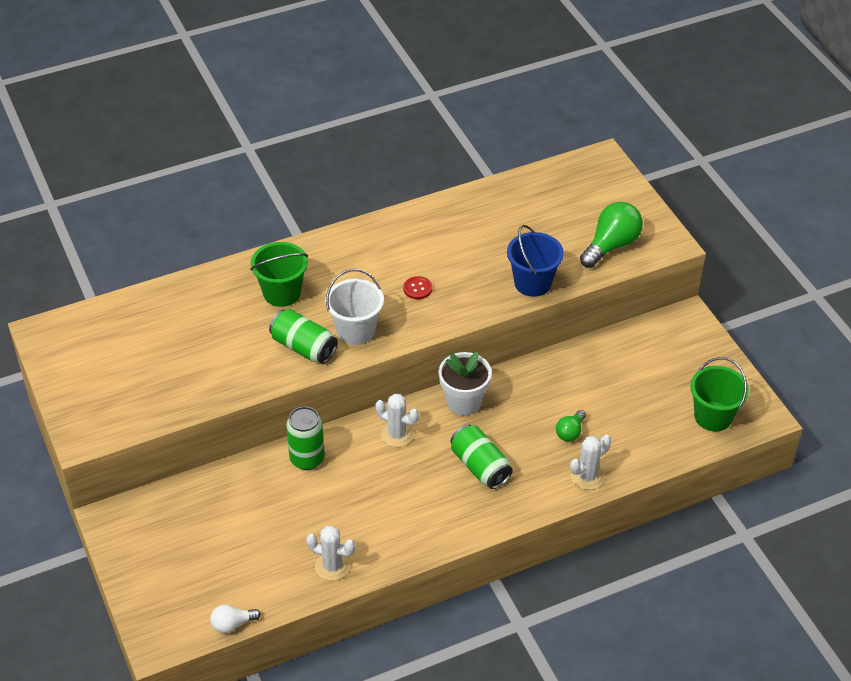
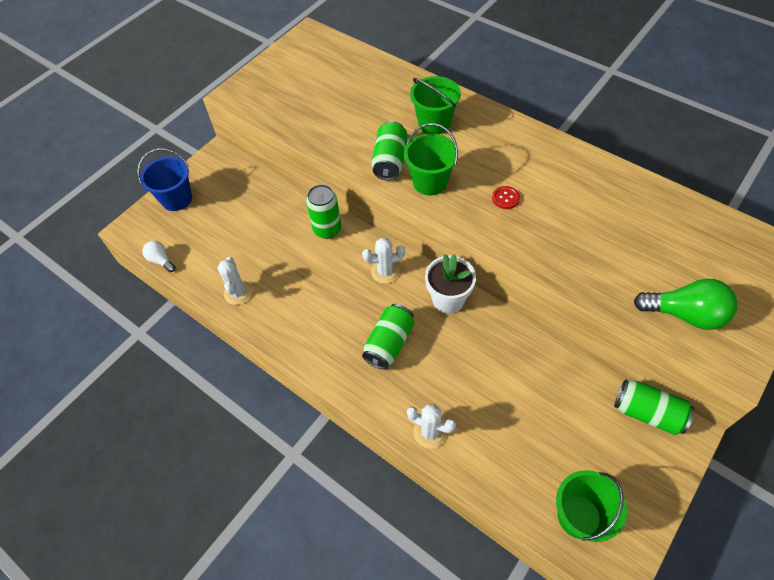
camera: 65 degrees right, 10 degrees up
white bucket [326,269,384,345] -> green bucket [404,123,458,196]
white cactus [375,394,419,447] -> white cactus turned 75 degrees clockwise [362,238,405,284]
blue bucket [507,225,564,297] -> blue bucket moved to [137,148,192,211]
green light bulb [556,410,586,442] -> none
none -> green can [614,379,694,435]

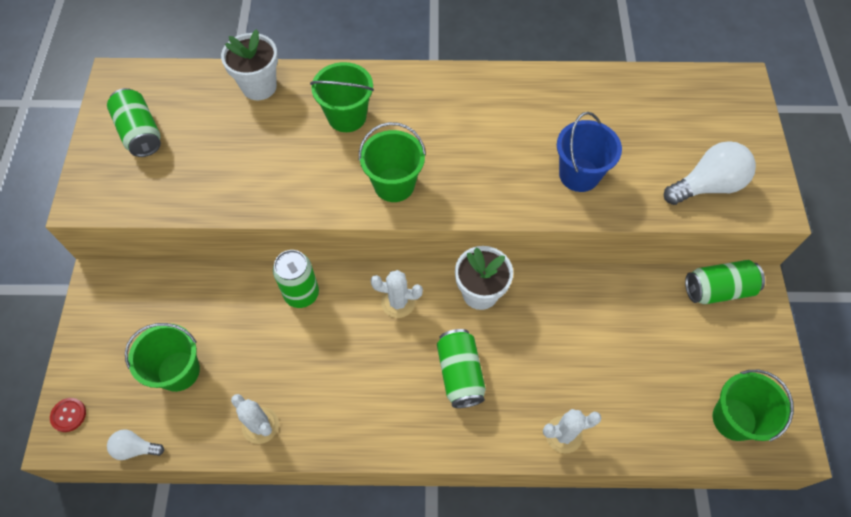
camera: 40 degrees left, 5 degrees up
blue bucket [137,148,192,211] -> blue bucket moved to [557,112,622,192]
white cactus [362,238,405,284] -> white cactus turned 60 degrees clockwise [371,270,423,318]
green can [371,121,407,181] -> green can moved to [107,88,161,157]
red button [492,186,520,209] -> red button moved to [50,398,86,432]
green light bulb [634,279,737,330] -> white light bulb [664,141,756,205]
none -> green bucket [125,323,200,392]
none -> white flower pot [221,29,278,100]

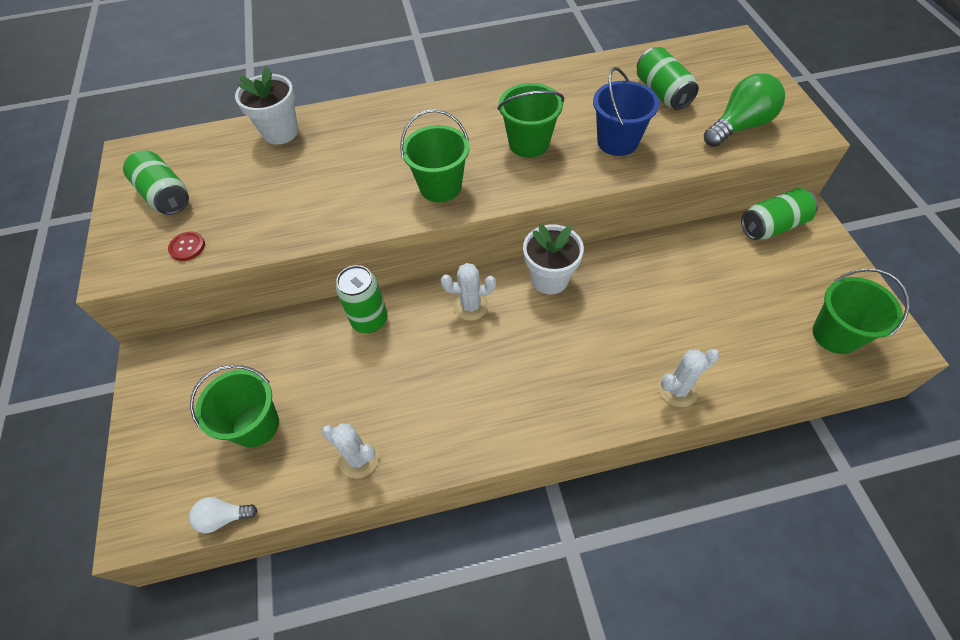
camera: 10 degrees left, 5 degrees down
red button [50,398,86,432] -> red button moved to [168,232,205,261]
green bucket [310,62,374,132] -> green bucket moved to [498,83,564,158]
green can [437,329,486,408] -> green can moved to [637,47,699,110]
white light bulb [664,141,756,205] -> green light bulb [704,73,785,147]

